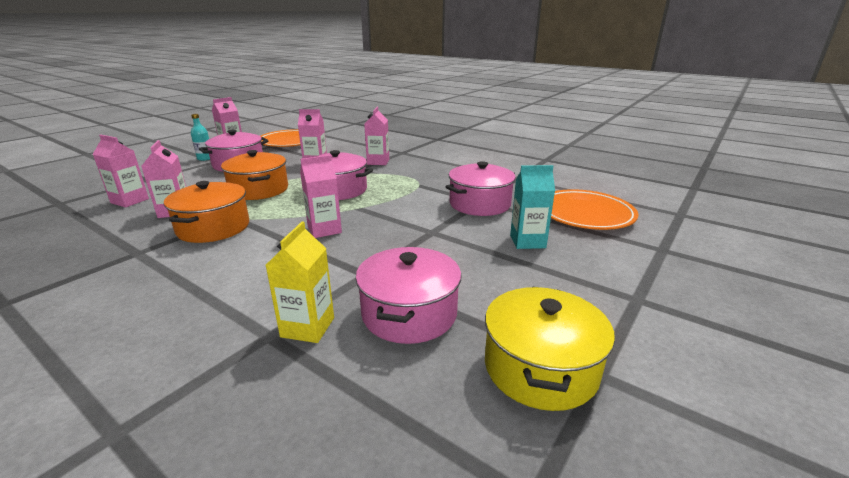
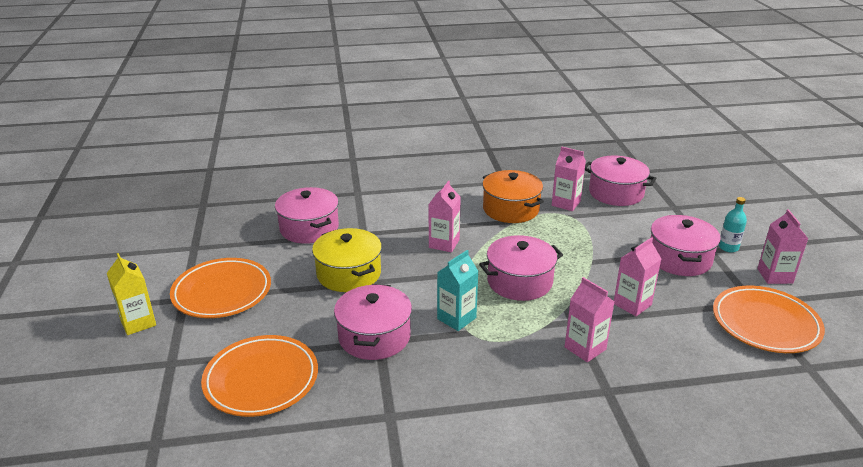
camera: 135 degrees right, 5 degrees up
pink carton [93,135,149,207] -> pink pot [585,156,657,206]
orange pot [221,150,288,200] -> none
yellow carton [266,222,334,343] -> yellow carton moved to [107,253,156,335]
yellow pot [485,287,615,411] -> yellow pot moved to [312,228,382,292]
turquoise carton [510,165,555,249] -> turquoise carton moved to [437,250,479,331]
none -> orange plate [170,258,271,318]

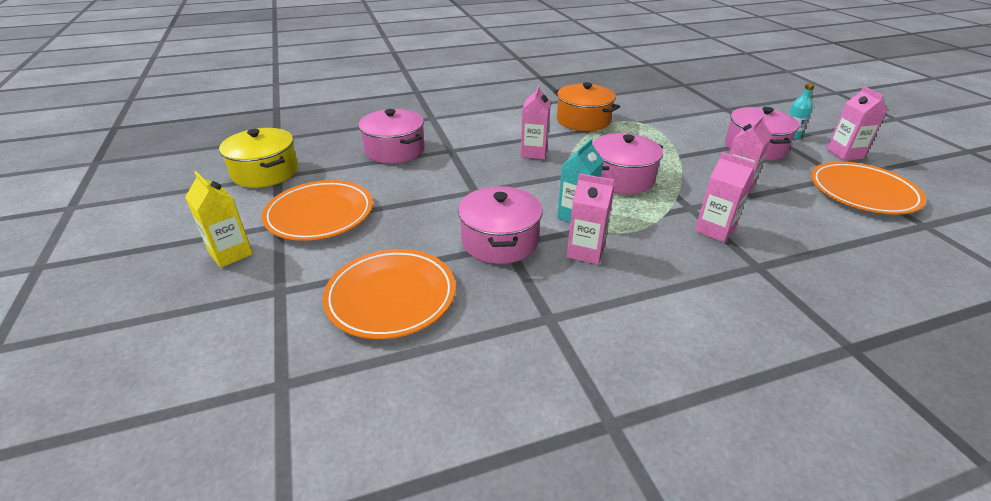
camera: 10 degrees left, 5 degrees up
yellow pot [312,228,382,292] -> yellow pot moved to [219,128,298,188]
pink carton [552,146,586,211] -> pink carton moved to [567,173,614,265]
pink pot [585,156,657,206] -> none

